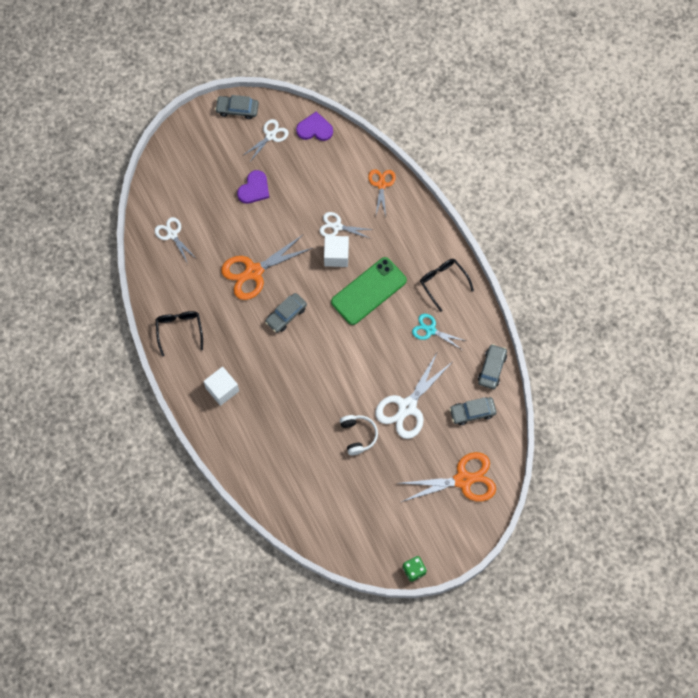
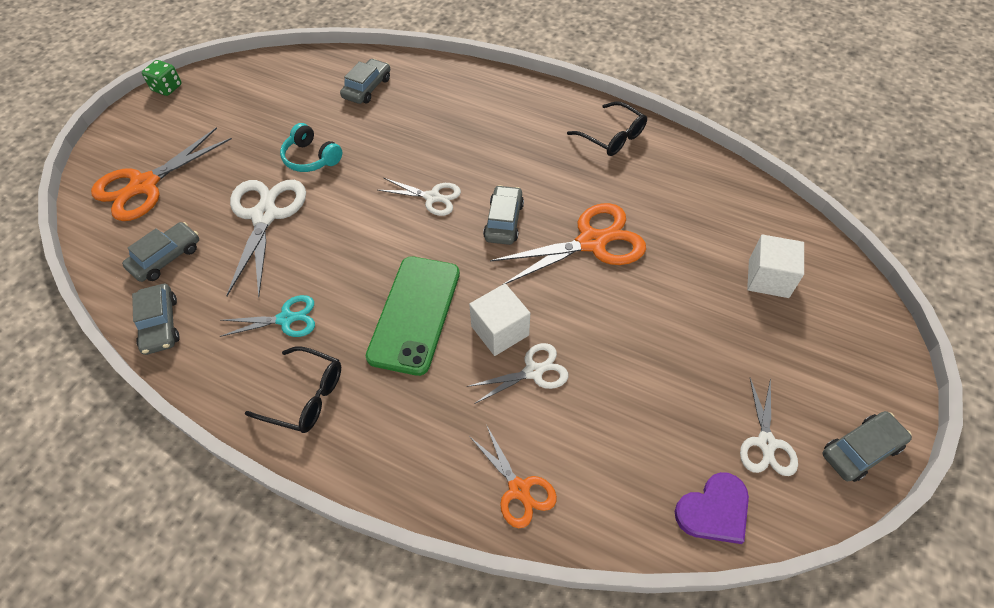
camera: 145 degrees right, 15 degrees down
white scissors [155,217,197,262] -> white scissors moved to [378,178,461,216]
white cube [204,366,239,406] -> white cube moved to [747,234,804,298]
orange scissors [221,234,312,300] -> orange scissors turned 45 degrees clockwise [490,203,646,285]
purple heart [237,170,269,204] -> none
white headphones [340,415,378,455] -> turquoise headphones [280,123,343,172]
none -> grey car [340,59,390,104]

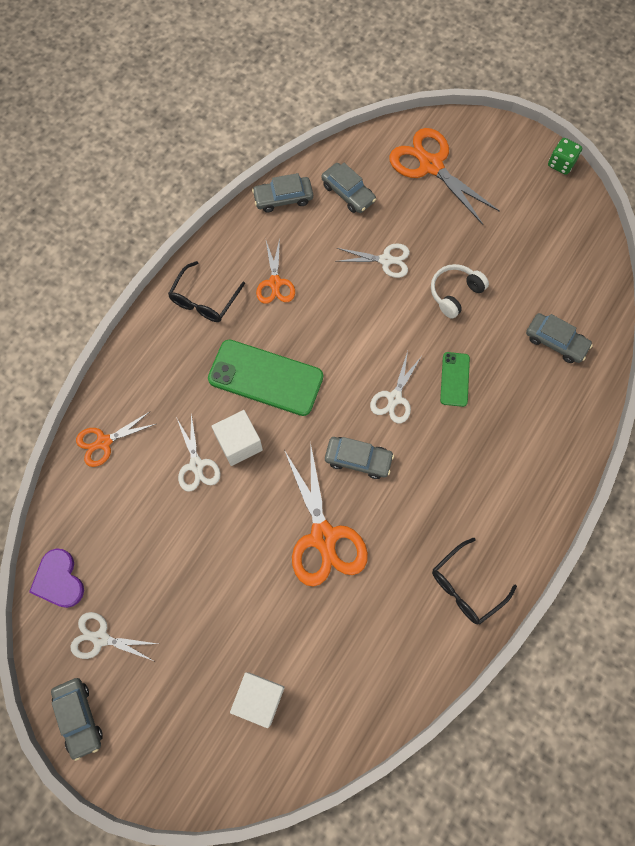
camera: 95 degrees right, 15 degrees up
turquoise scissors [220,295,315,337] -> orange scissors [256,238,295,304]
white scissors [226,180,306,297] -> white scissors [335,243,410,278], size x0.58
turquoise headphones [280,123,343,172] -> white headphones [431,264,489,319]
none -> green phone [440,352,470,407]

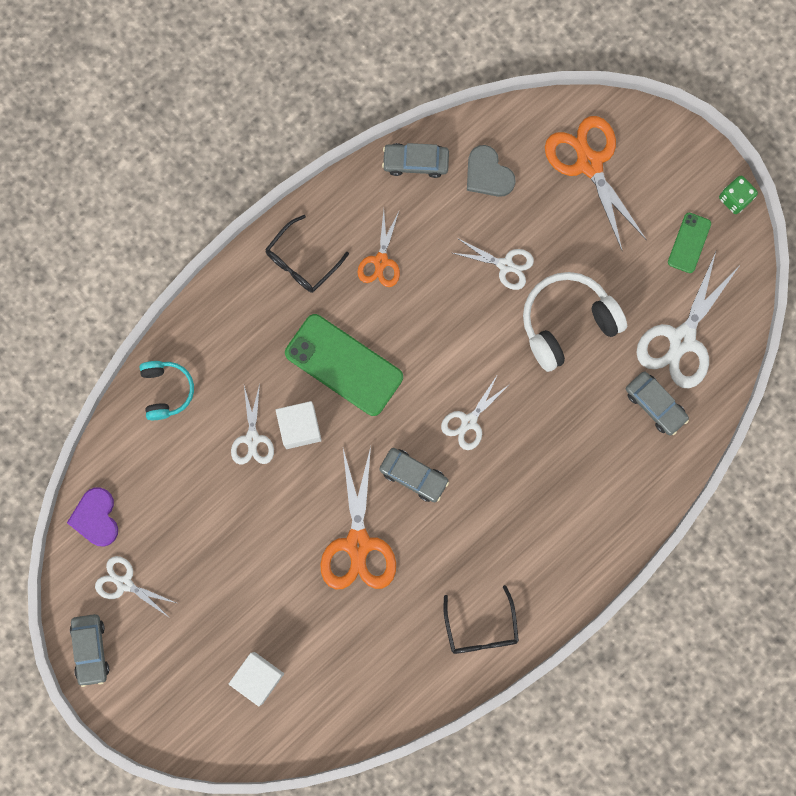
camera: 15 degrees right, 10 degrees up
orange scissors [76,411,156,467] -> turquoise headphones [139,361,194,420]
grey car [321,163,376,213] -> grey heart [467,145,516,197]
white headphones [431,264,489,319] -> white headphones [523,272,627,372], size x1.65
black glasses [432,538,517,624] -> black glasses turned 75 degrees counterclockwise [443,585,519,654]
green phone [440,352,470,407] -> green phone moved to [668,213,711,273]
none -> white scissors [636,252,741,388]

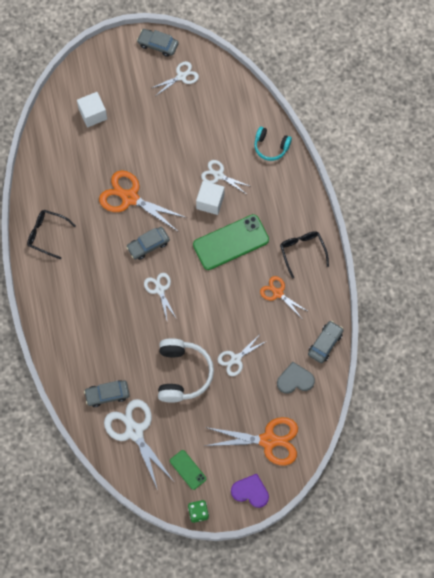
camera: 120 degrees right, 10 degrees down
purple heart [67,487,118,546] -> purple heart moved to [231,474,269,508]

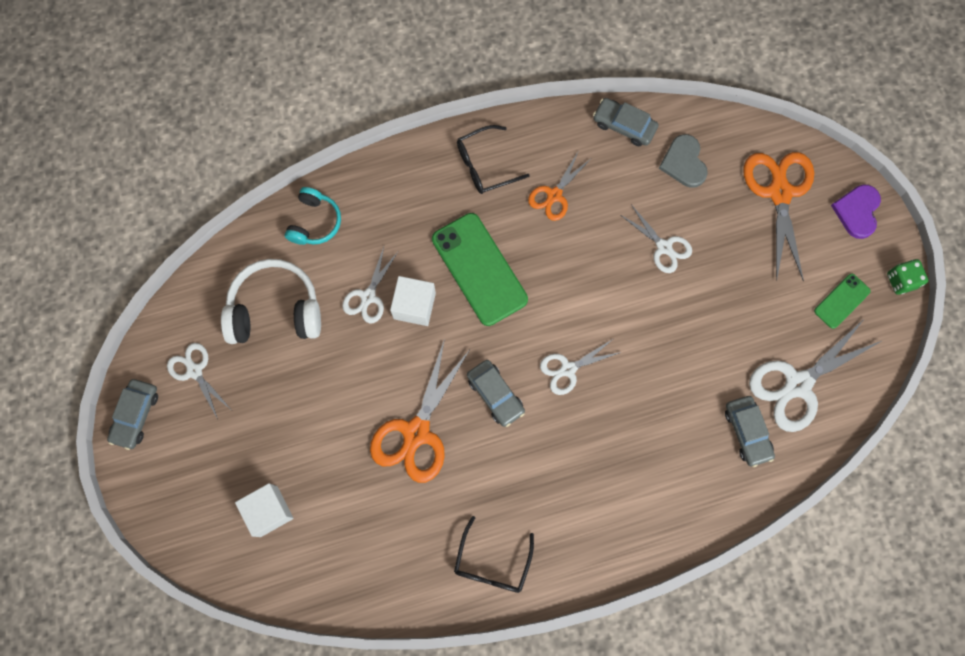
camera: 95 degrees left, 5 degrees up
white headphones [158,338,214,403] -> white headphones moved to [221,259,321,344]

